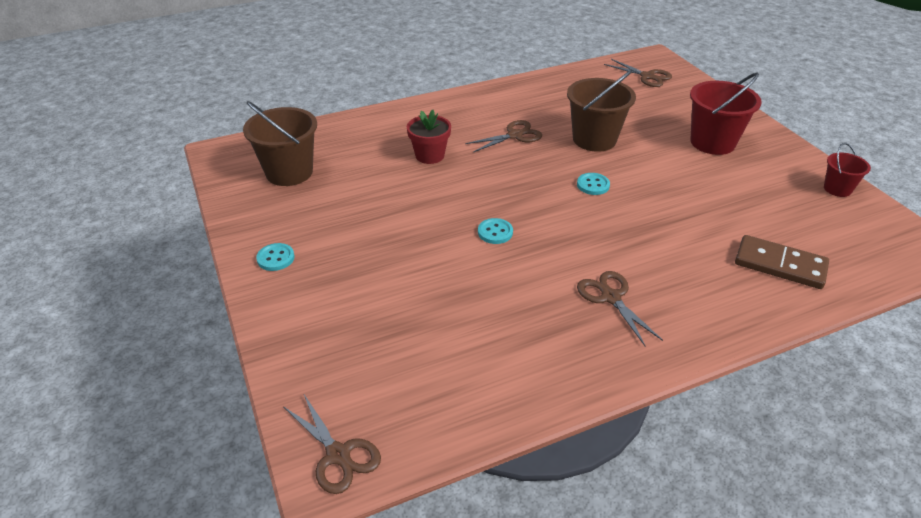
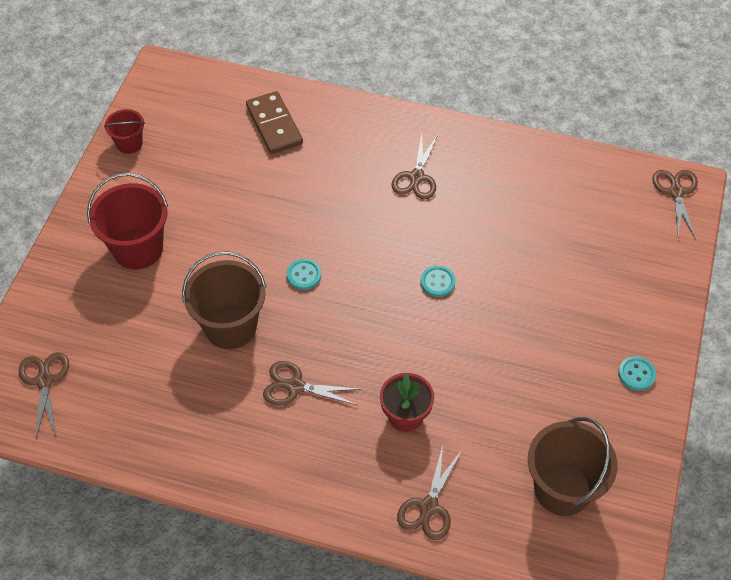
camera: 140 degrees left, 15 degrees up
none -> brown scissors [397,446,462,540]

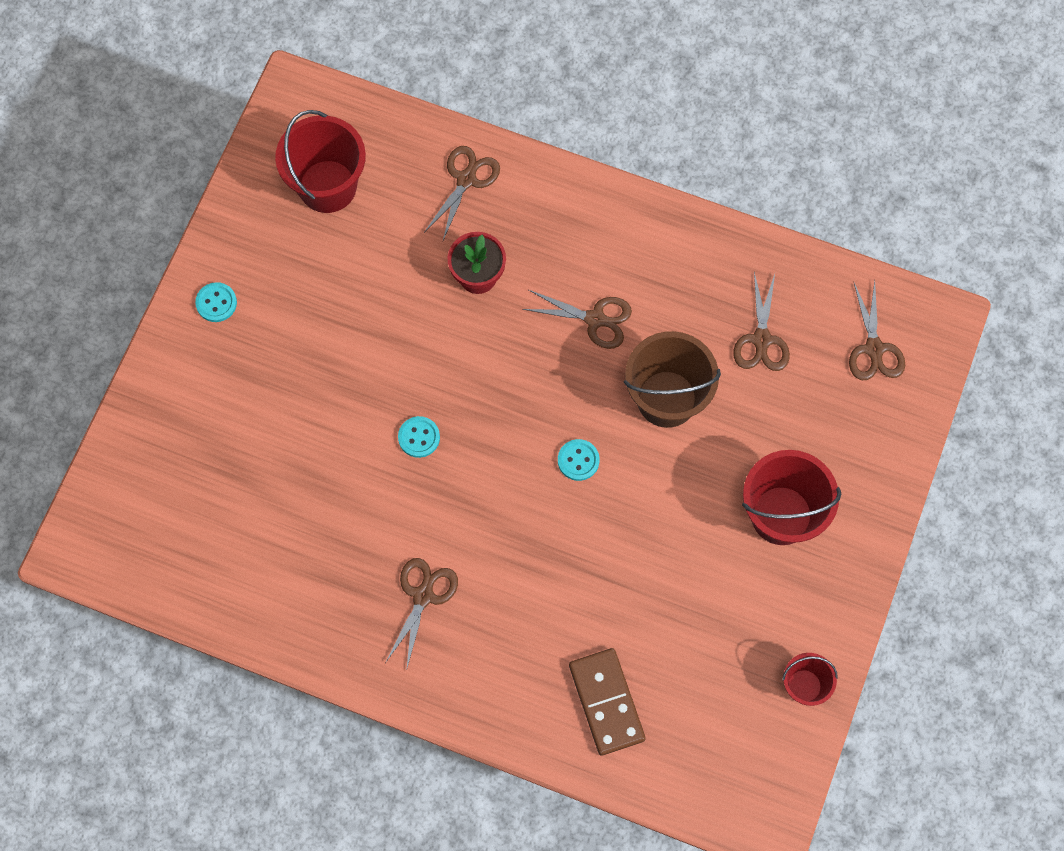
camera: 175 degrees left, 15 degrees up
brown bucket [528,417,617,516] -> red bucket [275,110,366,213]
brown scissors [652,170,698,239] -> brown scissors moved to [733,272,790,371]

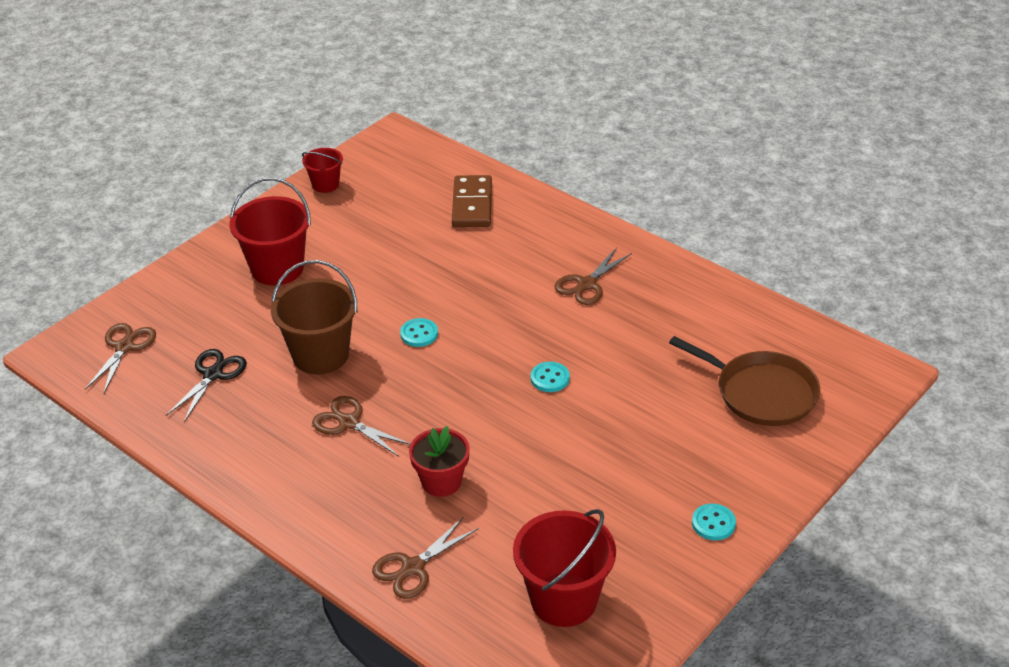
camera: 160 degrees left, 30 degrees down
brown scissors [733,272,790,371] -> black scissors [166,349,247,422]
none -> brown pan [669,336,820,426]

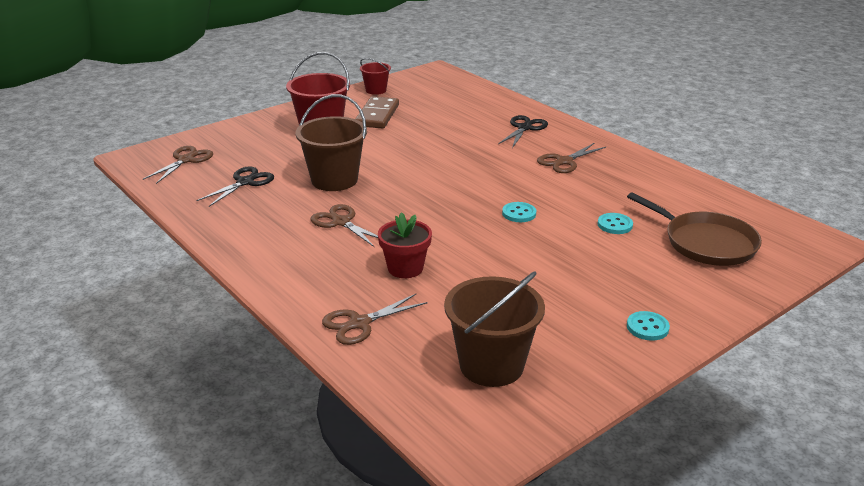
camera: 10 degrees right, 10 degrees down
turquoise button [400,318,438,347] -> turquoise button moved to [598,213,633,234]
brown domino [452,175,492,227] -> brown domino moved to [355,96,399,128]
red bucket [513,509,616,627] -> brown bucket [444,272,545,387]
none -> black scissors [498,115,548,148]

